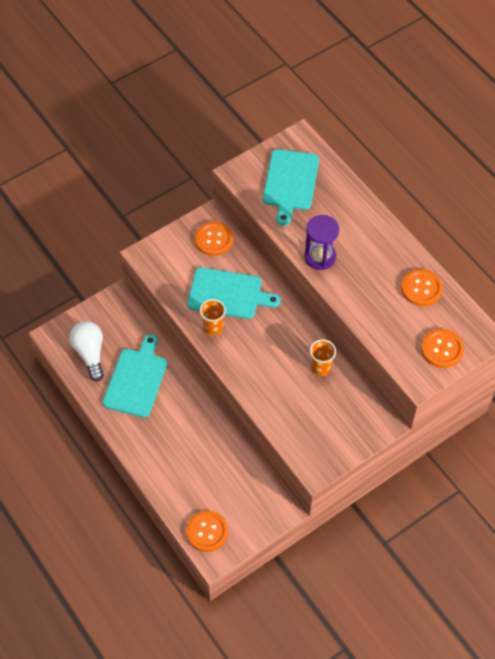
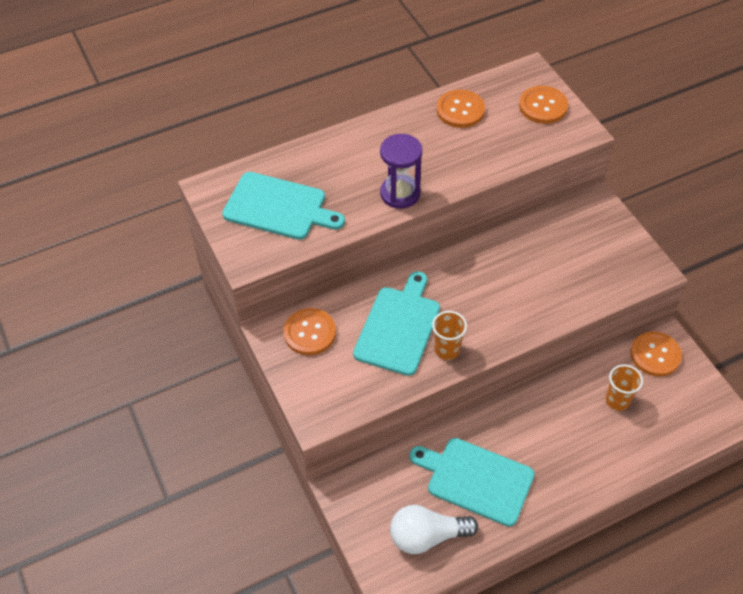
camera: 80 degrees left, 5 degrees down
orange button [186,511,228,552] -> orange button moved to [631,331,682,377]
orange cup [310,339,336,376] -> orange cup moved to [605,364,643,411]

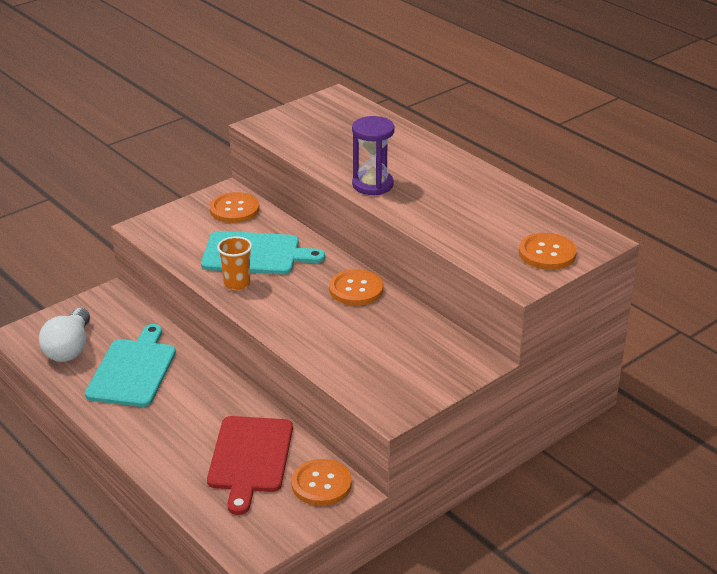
camera: 75 degrees right, 20 degrees down
turquoise cutting board [222,172,345,240] -> none
white light bulb [390,505,478,554] -> white light bulb turned 150 degrees counterclockwise [39,308,90,362]
orange button [437,90,485,128] -> orange button moved to [329,269,383,306]
orange cup [605,364,643,411] -> red cutting board [207,416,293,515]

